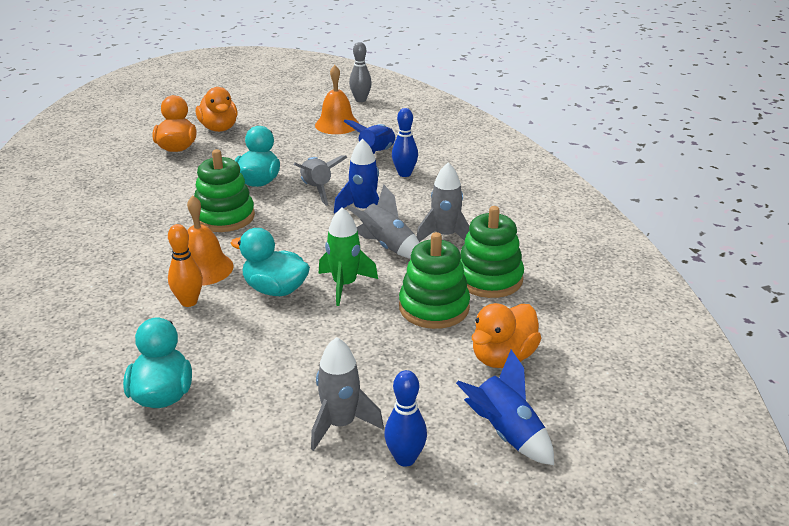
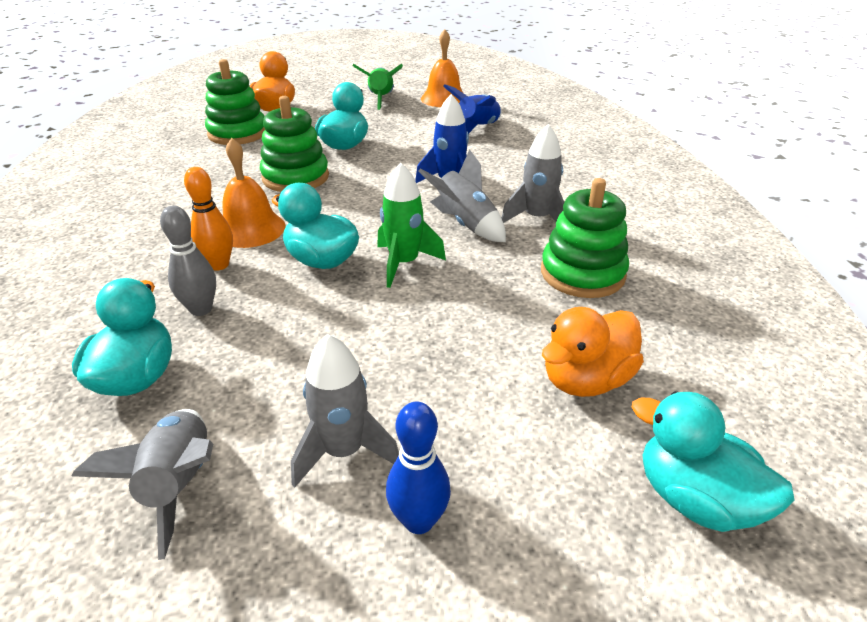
camera: 10 degrees right, 5 degrees up
orange duck [196,87,237,132] -> none
grey rocket [294,155,348,206] -> grey rocket moved to [72,409,213,560]
grey bowling pin [349,42,372,102] -> grey bowling pin moved to [160,205,216,316]
blue bowling pin [392,108,418,177] -> none
green stacking toy [399,232,470,329] -> green stacking toy moved to [205,59,265,145]
blue rocket [456,349,554,465] -> none
none -> green rocket [352,64,403,110]
none -> turquoise duck [631,391,794,532]

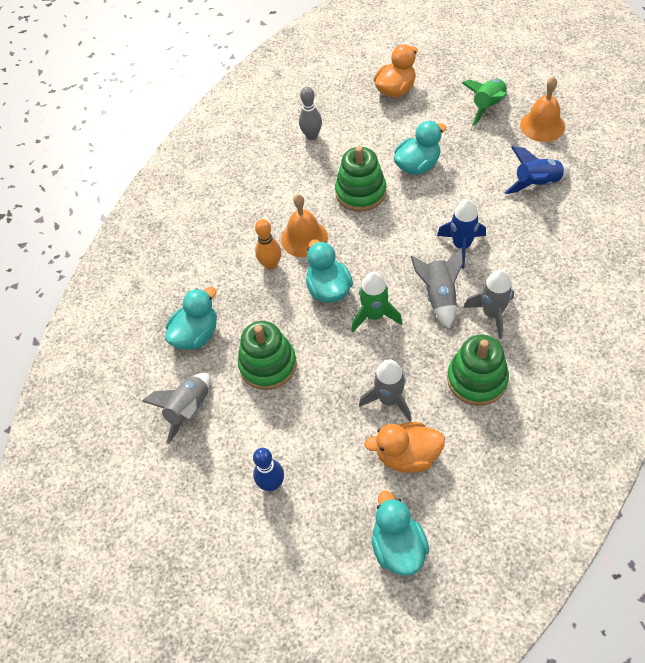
camera: 40 degrees right, 20 degrees up
grey bowling pin [160,205,216,316] -> grey bowling pin moved to [299,87,322,140]
green stacking toy [205,59,265,145] -> green stacking toy moved to [238,321,297,390]
grey rocket [291,334,399,487] -> grey rocket moved to [359,359,412,422]

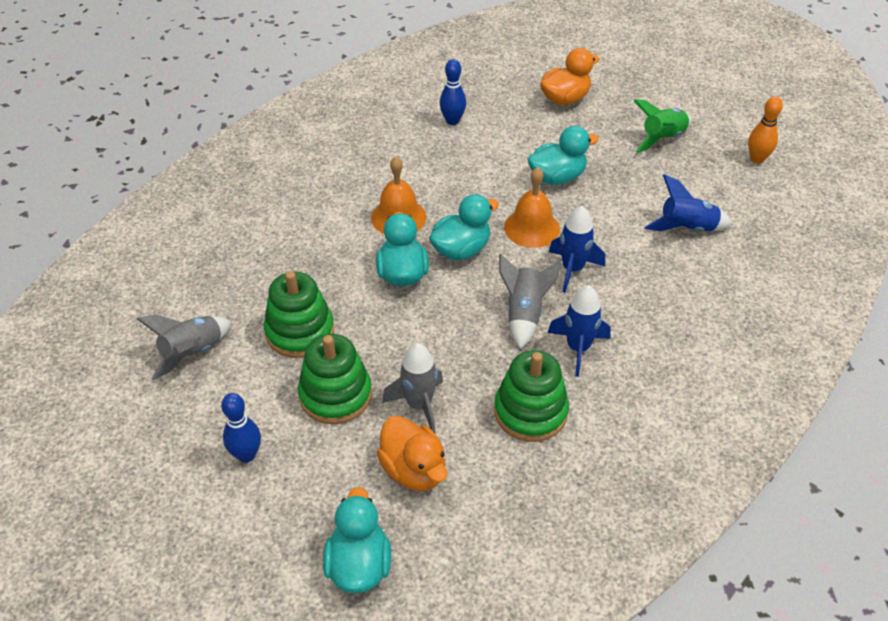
camera: 10 degrees right, 10 degrees down
turquoise duck [165,287,217,350] -> turquoise duck moved to [429,194,499,260]
orange bowling pin [255,219,281,270] -> orange bowling pin moved to [748,96,783,164]
grey bowling pin [299,87,322,140] -> blue bowling pin [440,59,466,125]
green stacking toy [335,146,386,212] -> green stacking toy moved to [298,334,372,424]
green rocket [351,272,402,332] -> none
orange duck [364,422,445,473] -> orange duck turned 135 degrees counterclockwise [377,416,447,491]
grey rocket [464,269,514,339] -> blue rocket [547,285,611,377]
orange bell [520,77,565,142] -> orange bell moved to [504,167,560,248]

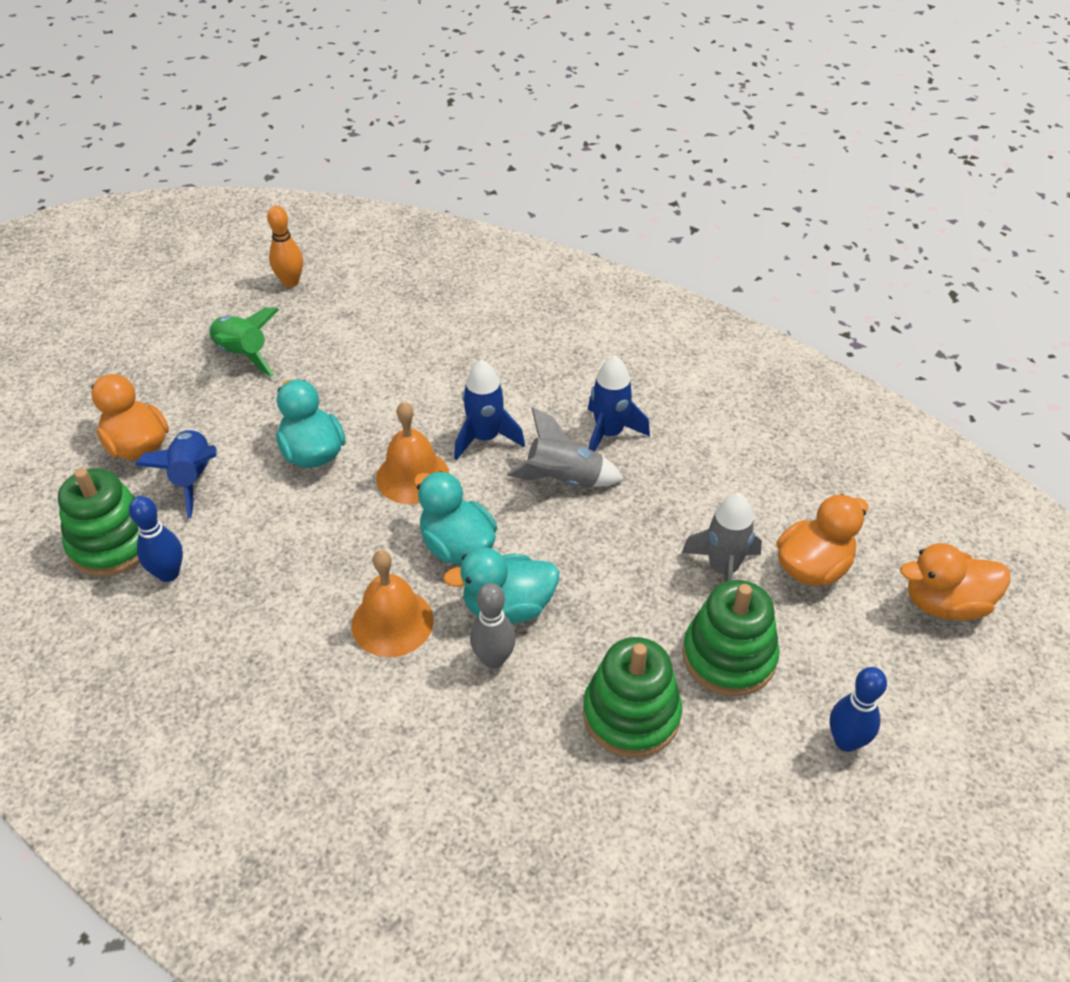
camera: 95 degrees left, 0 degrees up
grey rocket [137,314,231,381] -> none
turquoise duck [323,487,391,593] -> orange duck [900,543,1010,621]
green stacking toy [494,350,569,442] -> green stacking toy moved to [58,468,140,576]
blue rocket [645,174,732,232] -> blue rocket moved to [136,429,217,518]
none -> grey bowling pin [470,583,516,669]

